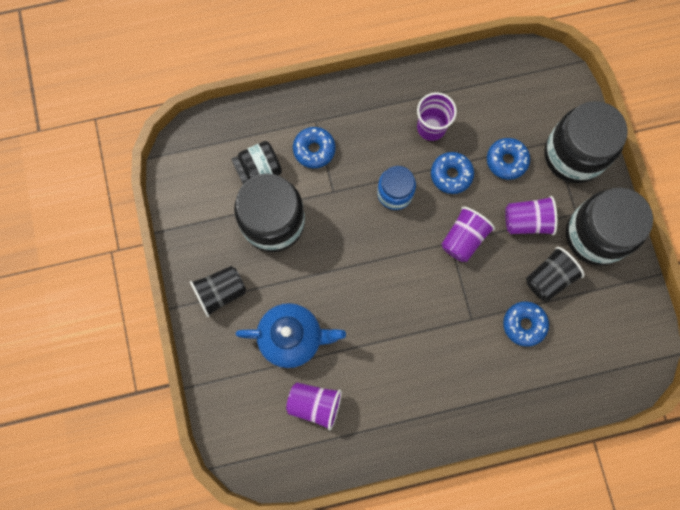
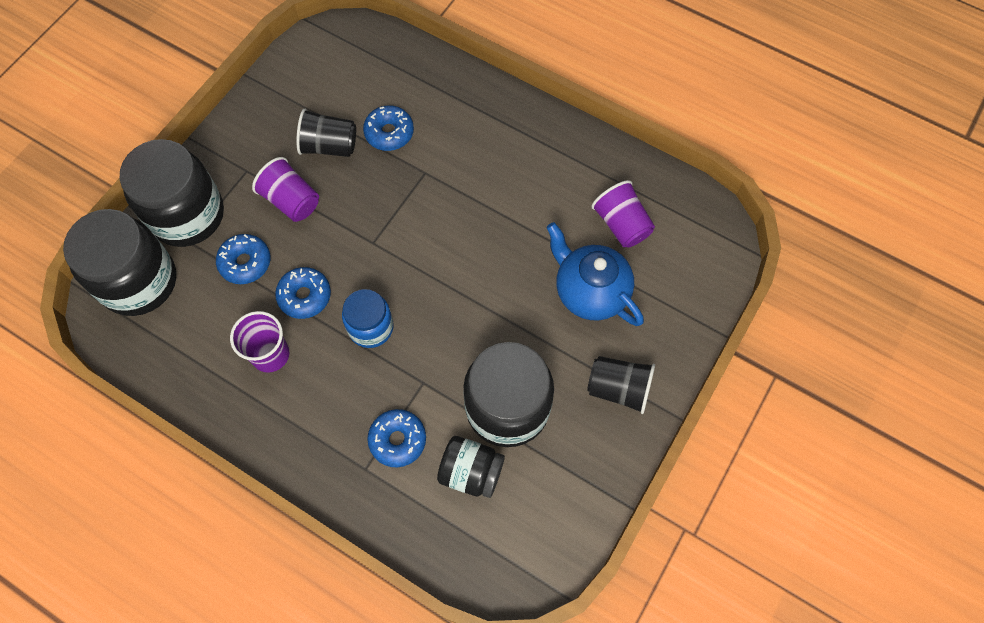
camera: 135 degrees left, 10 degrees down
purple cup [441,207,495,262] -> none
black jar [566,188,653,266] -> black jar moved to [63,209,176,316]

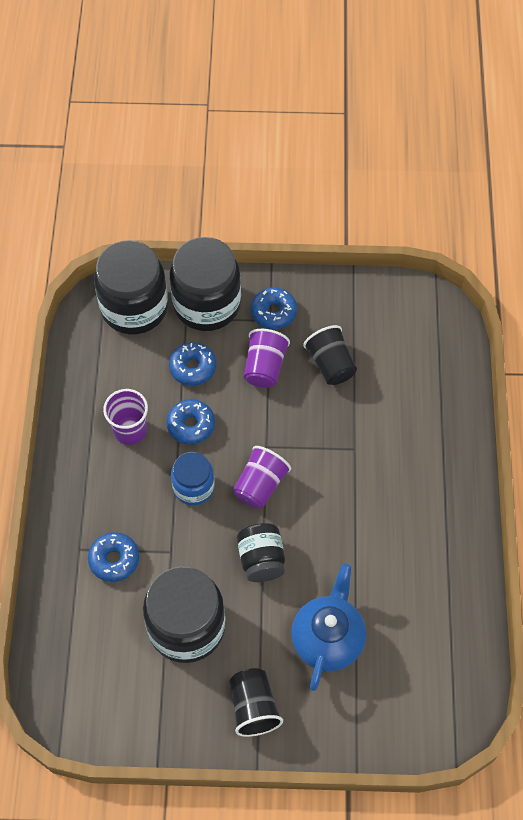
camera: 60 degrees right, 5 degrees down
blue donut [363,105,414,151] -> blue donut moved to [251,288,297,329]
black jar [437,436,505,498] -> black jar moved to [237,523,285,582]
purple cup [591,180,655,248] -> purple cup moved to [233,446,291,509]

